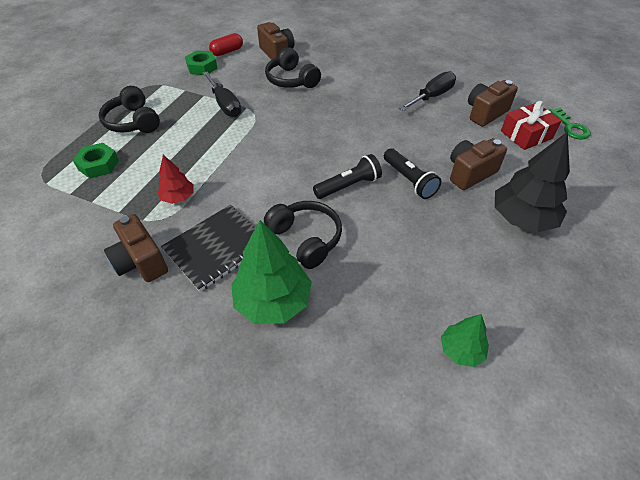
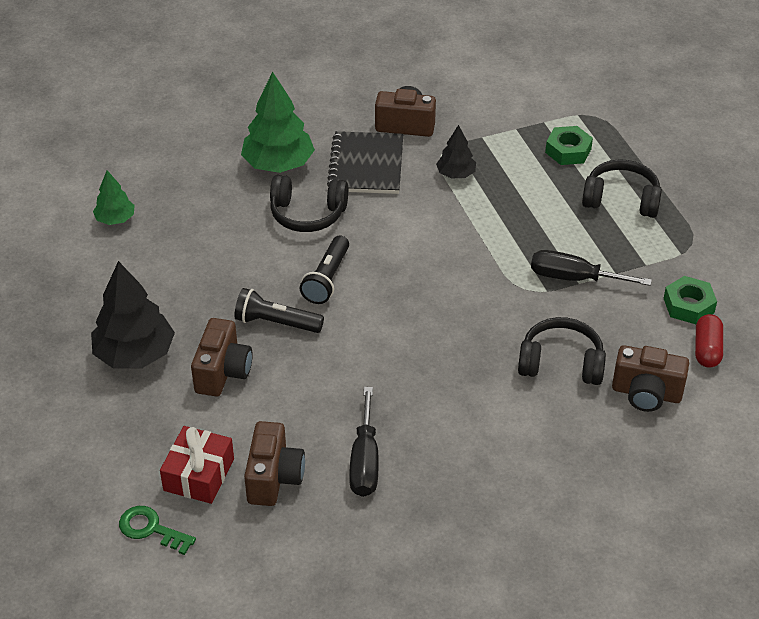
camera: 135 degrees right, 5 degrees down
red tree [157,155,194,204] -> black tree [436,125,476,179]

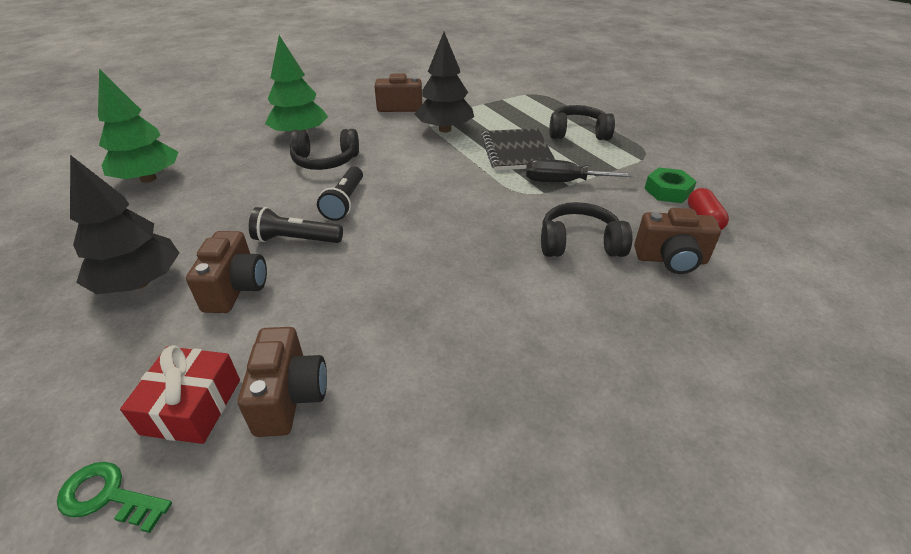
camera: 10 degrees left, 5 degrees down
green tree [93,170,135,225] -> green tree [98,69,178,183], size x1.82
black notebook [327,131,403,194] -> black notebook moved to [481,128,555,170]
black screwdriver [349,387,378,497] -> none
black tree [436,125,476,179] -> black tree [415,32,474,132], size x1.82
green nut [545,126,593,165] -> none

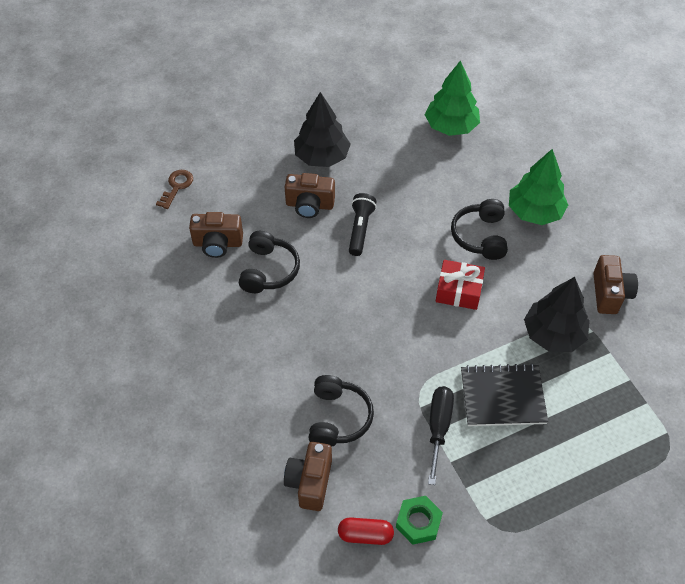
camera: 95 degrees right, 15 degrees up
green key [57,462,172,533] -> brown key [156,170,193,209]
red gift [120,345,240,444] -> red gift moved to [436,260,485,310]
black flashlight [317,166,363,221] -> none
black headphones [549,105,615,140] -> black headphones moved to [239,231,300,293]

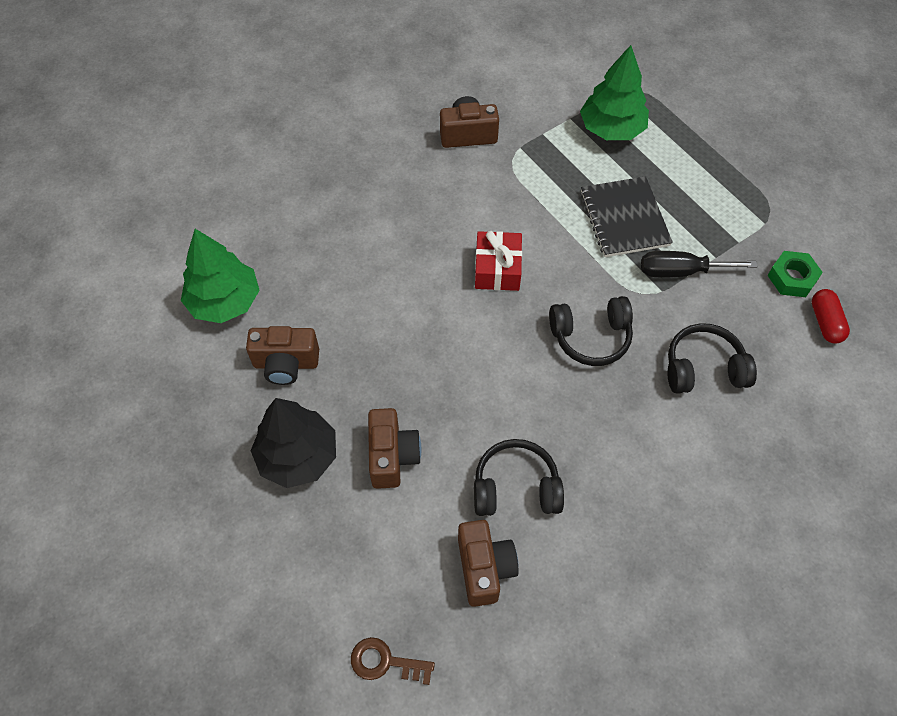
camera: 100 degrees left, 5 degrees up
brown camera [284,442,332,511] -> brown camera moved to [246,326,319,385]
black flashlight [349,193,377,256] -> none
black headphones [451,199,508,260] -> black headphones moved to [549,296,633,366]
green tree [509,149,568,225] -> green tree moved to [580,45,649,140]
black tree [524,277,589,352] -> none

